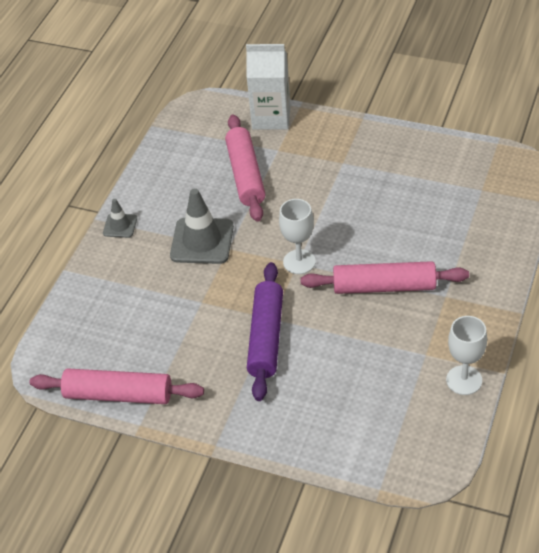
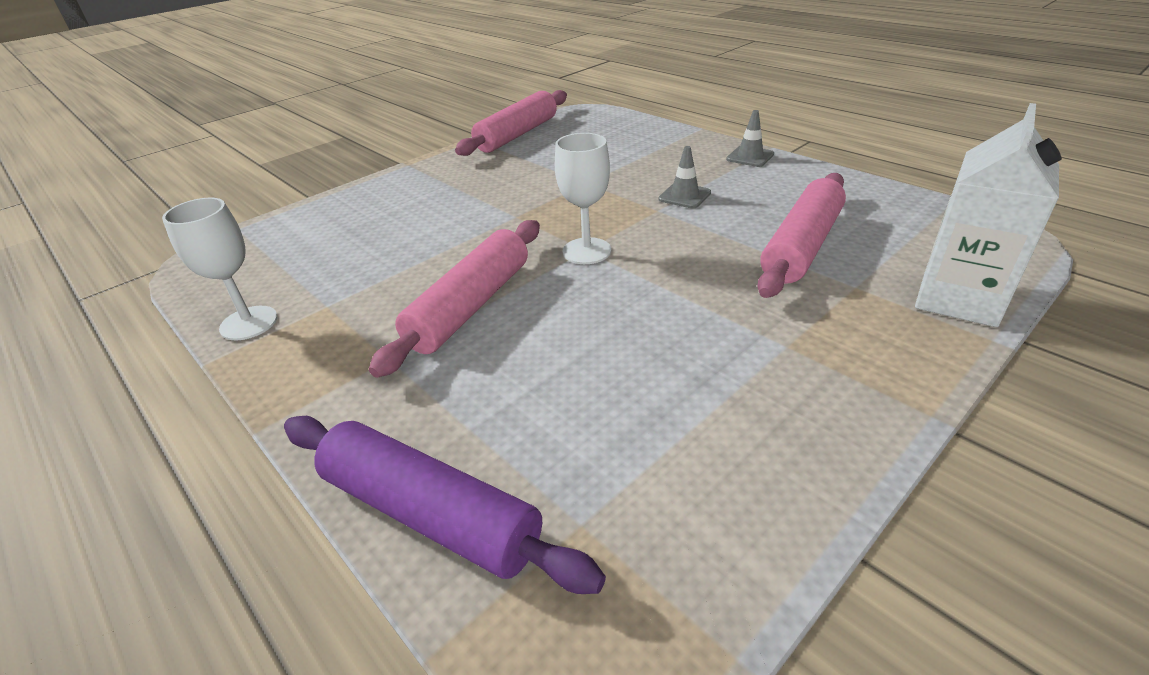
camera: 115 degrees right, 10 degrees down
grey traffic cone [170,188,234,264] -> grey traffic cone [658,146,711,208], size x0.53
pink rolling pin [225,115,265,222] -> pink rolling pin turned 75 degrees counterclockwise [757,173,846,298]
purple rolling pin [247,262,283,401] -> purple rolling pin moved to [284,416,606,594]

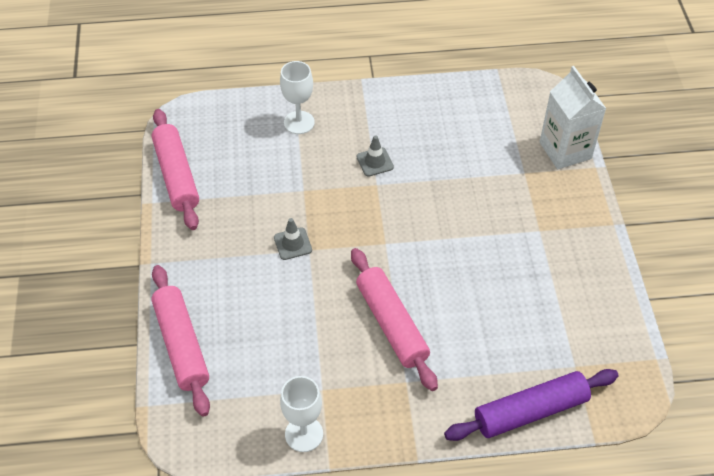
camera: 55 degrees left, 15 degrees up
white goblet [555,133,611,264] -> white goblet moved to [280,61,315,134]
grey traffic cone [726,110,774,167] -> grey traffic cone moved to [274,218,312,260]
pink rolling pin [757,173,846,298] -> pink rolling pin moved to [151,265,210,417]

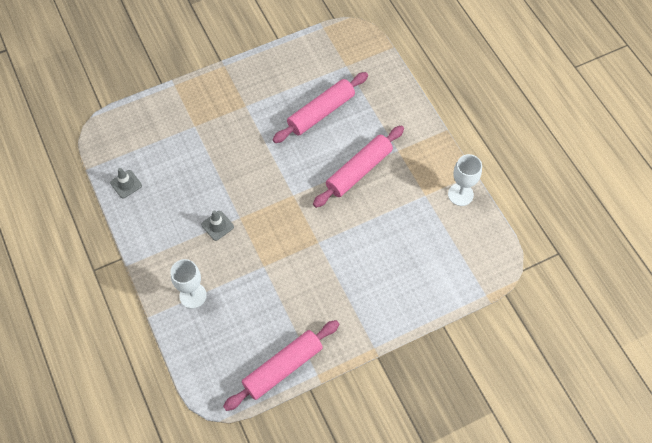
camera: 110 degrees left, 10 degrees up
pink rolling pin [151,265,210,417] -> pink rolling pin moved to [272,72,368,143]
grey traffic cone [274,218,312,260] -> grey traffic cone moved to [110,168,142,198]
purple rolling pin [444,369,618,441] -> none
white carton [540,66,606,169] -> none

